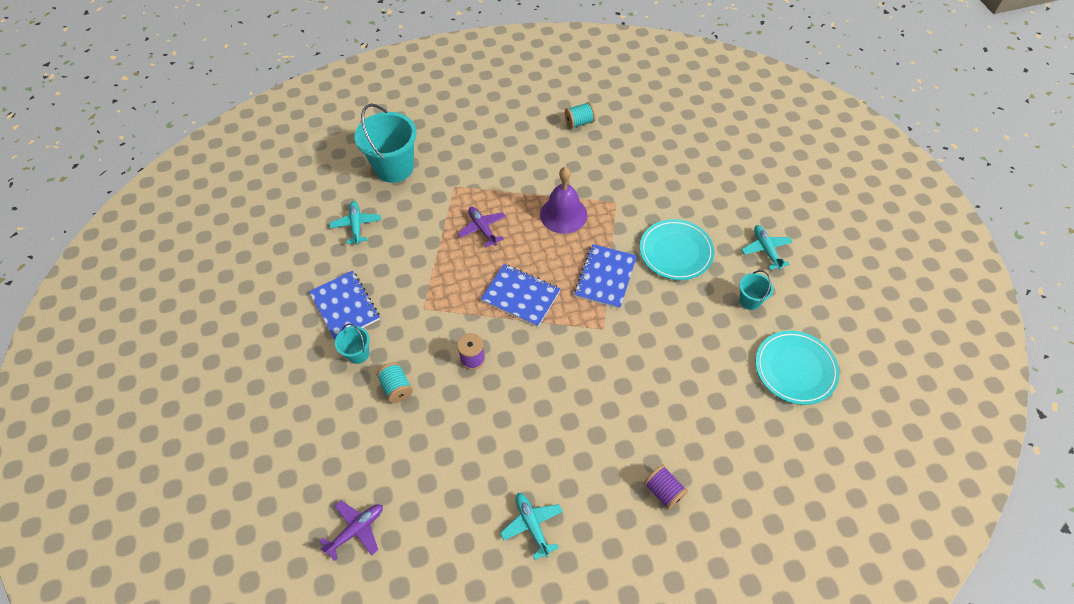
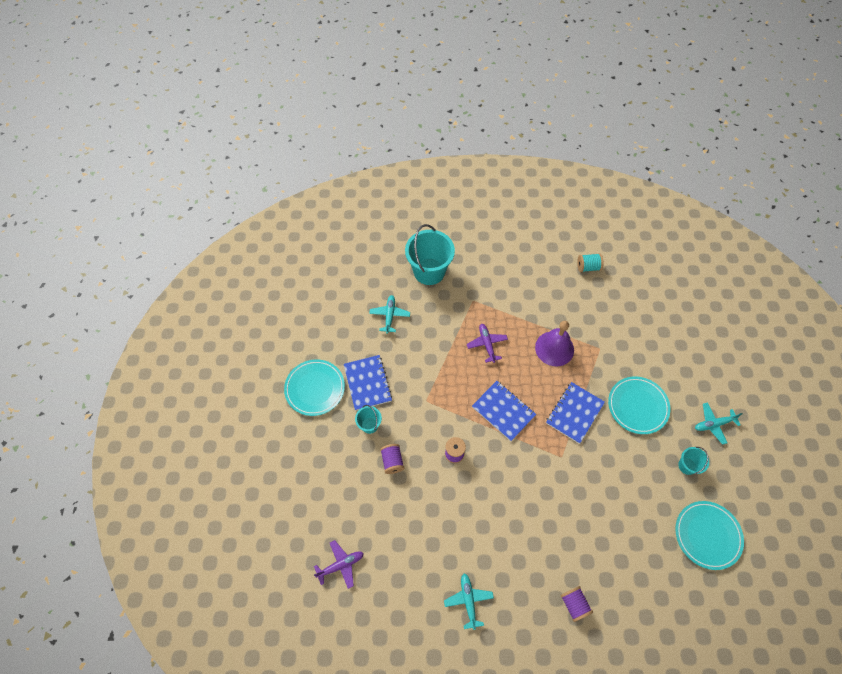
camera: 15 degrees right, 5 degrees up
turquoise spool [377,362,413,403] -> purple spool [380,444,404,474]
turquoise plane [741,225,793,270] -> turquoise plane turned 105 degrees counterclockwise [695,402,742,445]
none -> turquoise plate [284,359,345,416]

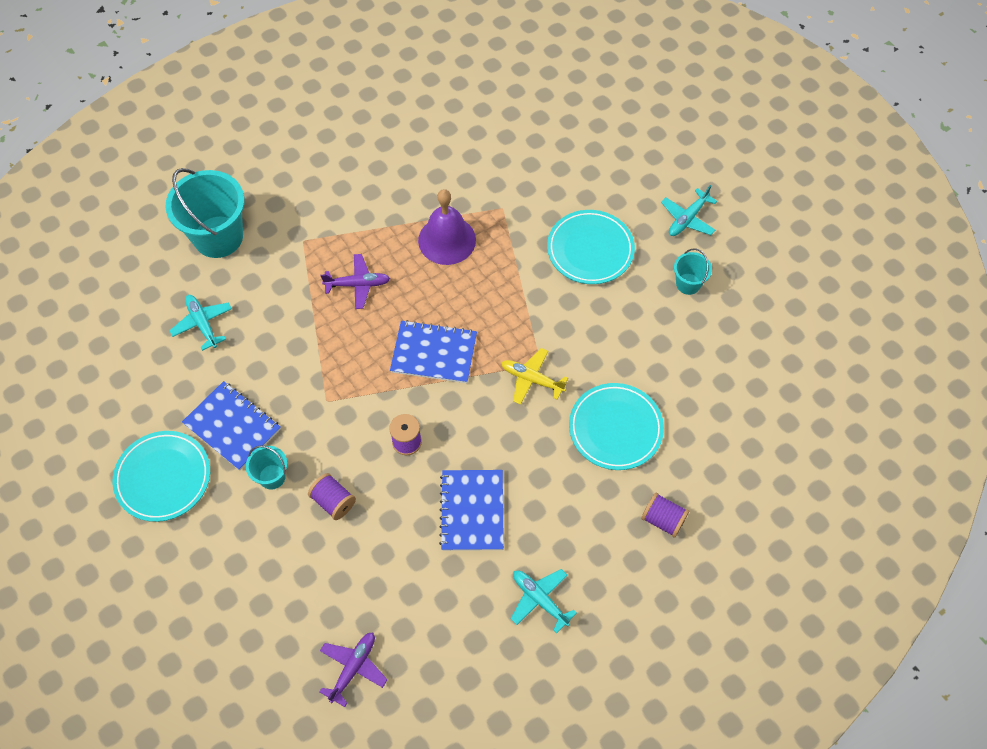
camera: 35 degrees left, 0 degrees up
purple plane [467,324,508,363] -> purple plane turned 135 degrees clockwise [321,254,390,309]
blue notebook [546,382,605,444] -> blue notebook moved to [439,470,504,551]
turquoise spool [577,253,603,272] -> none
turquoise plate [675,501,744,570] -> turquoise plate moved to [569,383,664,470]
none -> yellow plane [501,348,568,405]

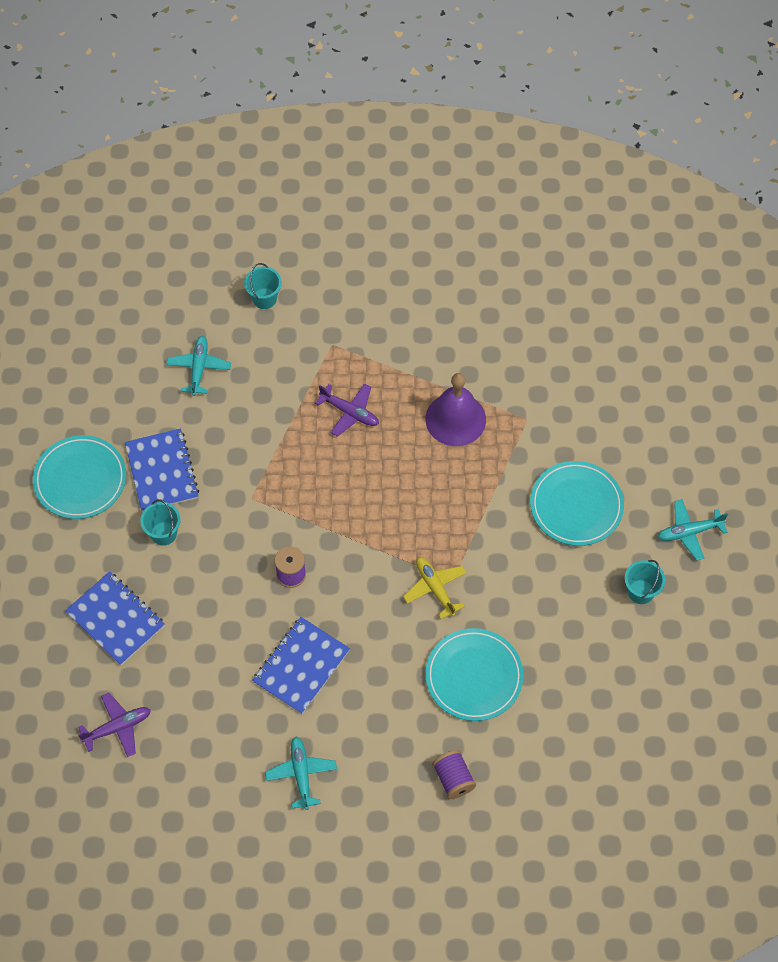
camera: 35 degrees right, 0 degrees up
turquoise bucket [166,168,245,258] -> turquoise bucket [244,263,282,309], size x0.49
purple spool [308,473,356,520] -> none
blue notebook [390,320,477,383] -> blue notebook moved to [65,571,165,665]

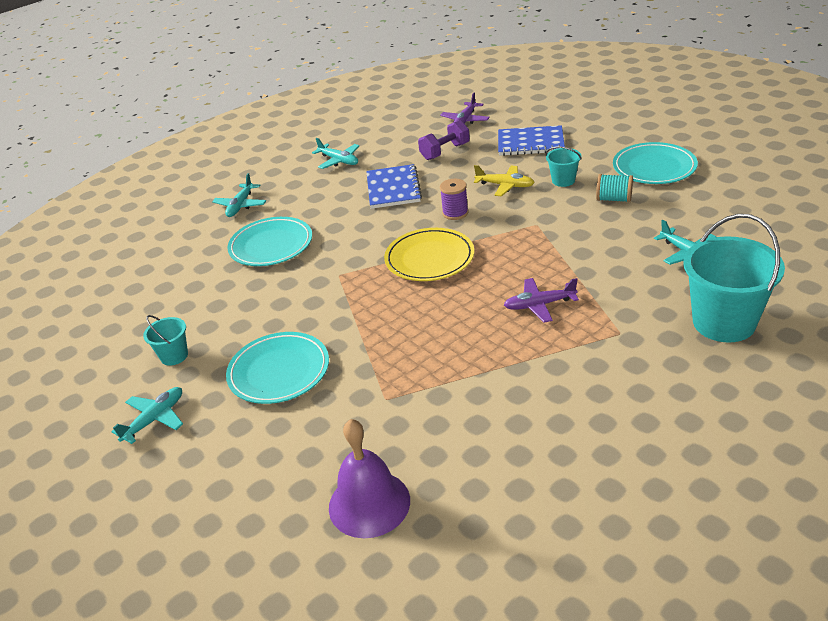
camera: 145 degrees right, 25 degrees down
blue notebook [125,428,199,512] -> turquoise spool [596,174,633,202]
turquoise bucket [244,263,282,309] -> turquoise bucket [684,214,785,343], size x2.05
yellow plane [403,557,466,619] -> yellow plane moved to [474,165,535,197]
purple bell [425,373,486,446] -> purple bell moved to [329,419,410,538]
purple spool [432,750,476,799] -> turquoise plane [212,173,266,217]
none -> yellow plate [384,228,474,281]
none -> purple dumbbell [418,120,470,160]

